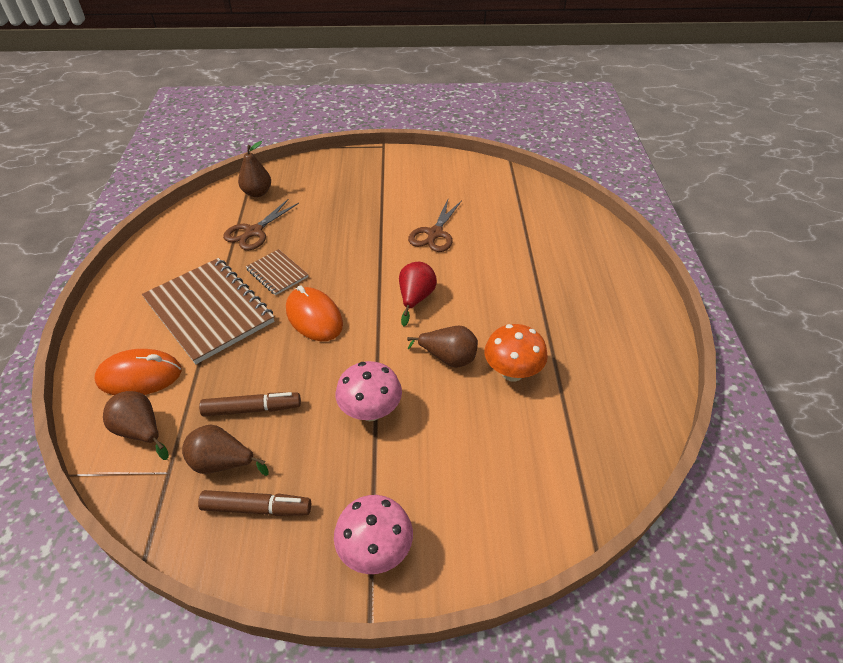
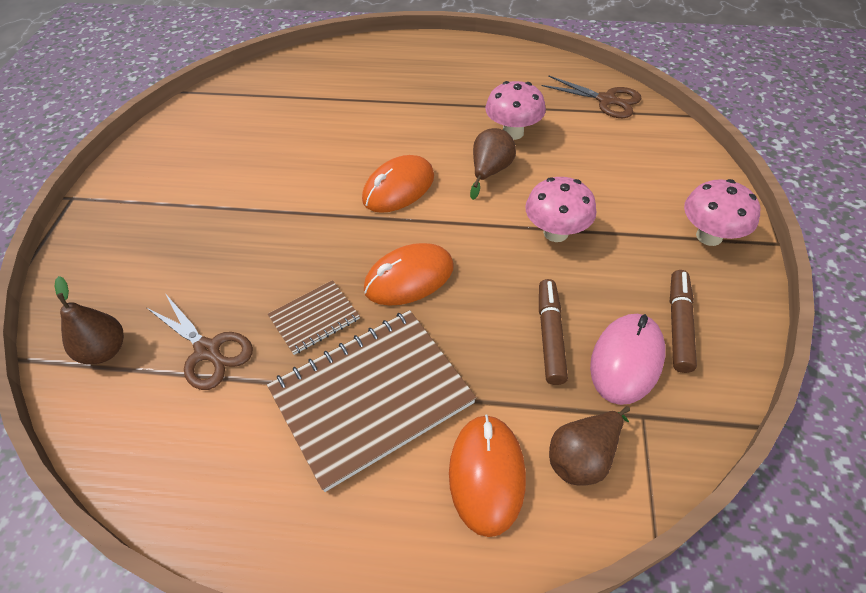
camera: 80 degrees left, 5 degrees up
brown pear [182,424,269,476] -> pink mouse [590,314,665,405]
red pear [399,262,437,326] -> orange mouse [362,155,434,213]
brown scissors [408,200,462,252] -> brown scissors moved to [541,75,641,118]
orange mushroom [484,324,548,381] -> pink mushroom [485,81,546,140]

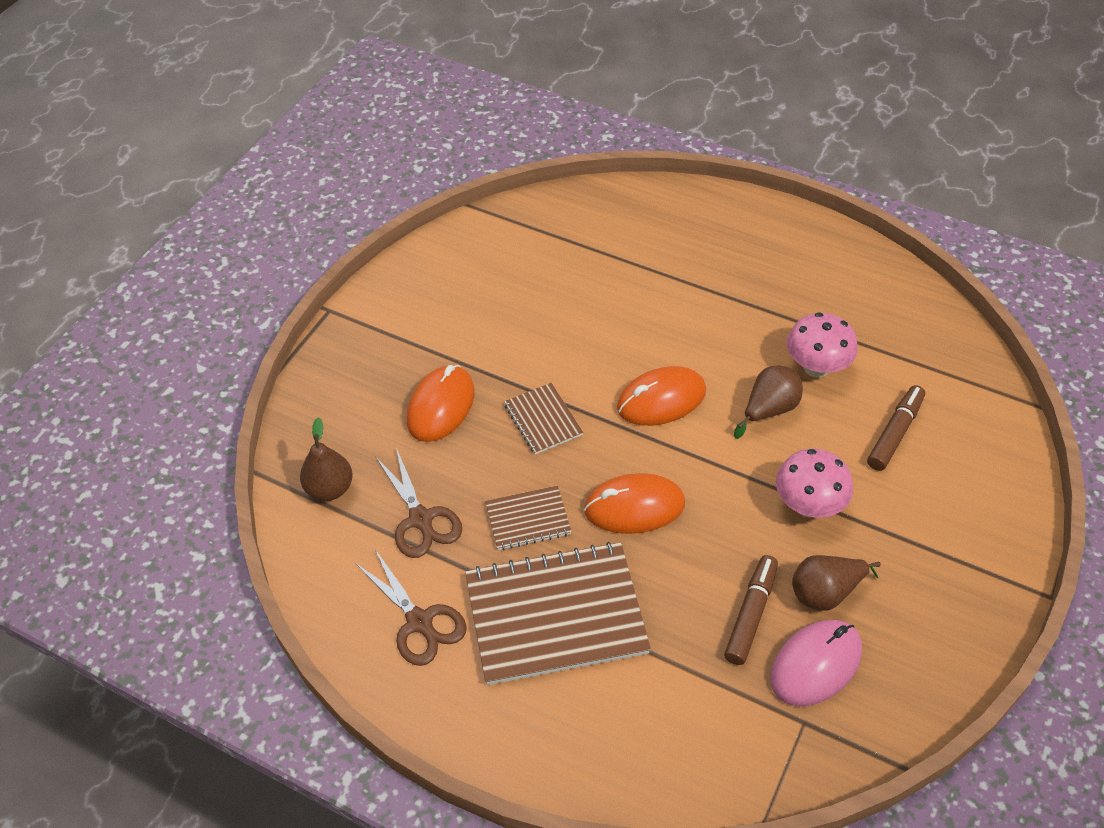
camera: 20 degrees right, 0 degrees up
orange mouse [449,415,526,537] -> orange mouse moved to [406,365,475,442]
brown scissors [541,75,641,118] -> brown scissors moved to [355,550,467,666]
brown pear [549,406,630,485] -> brown pear moved to [792,555,881,610]
brown marker [670,270,697,373] -> brown marker moved to [867,385,925,471]
pink mushroom [684,179,760,246] -> none
none -> brown notebook [504,383,583,454]

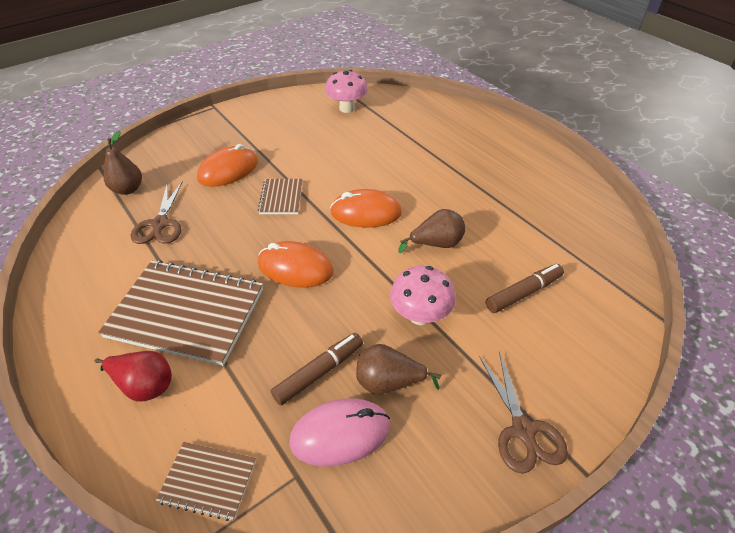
camera: 25 degrees right, 5 degrees down
brown scissors [355,550,467,666] -> brown scissors moved to [479,351,568,474]
brown notebook [485,485,572,550] -> brown notebook moved to [156,442,256,521]
pink mushroom [787,312,858,378] -> pink mushroom moved to [325,70,368,113]
none -> red pear [95,351,172,402]

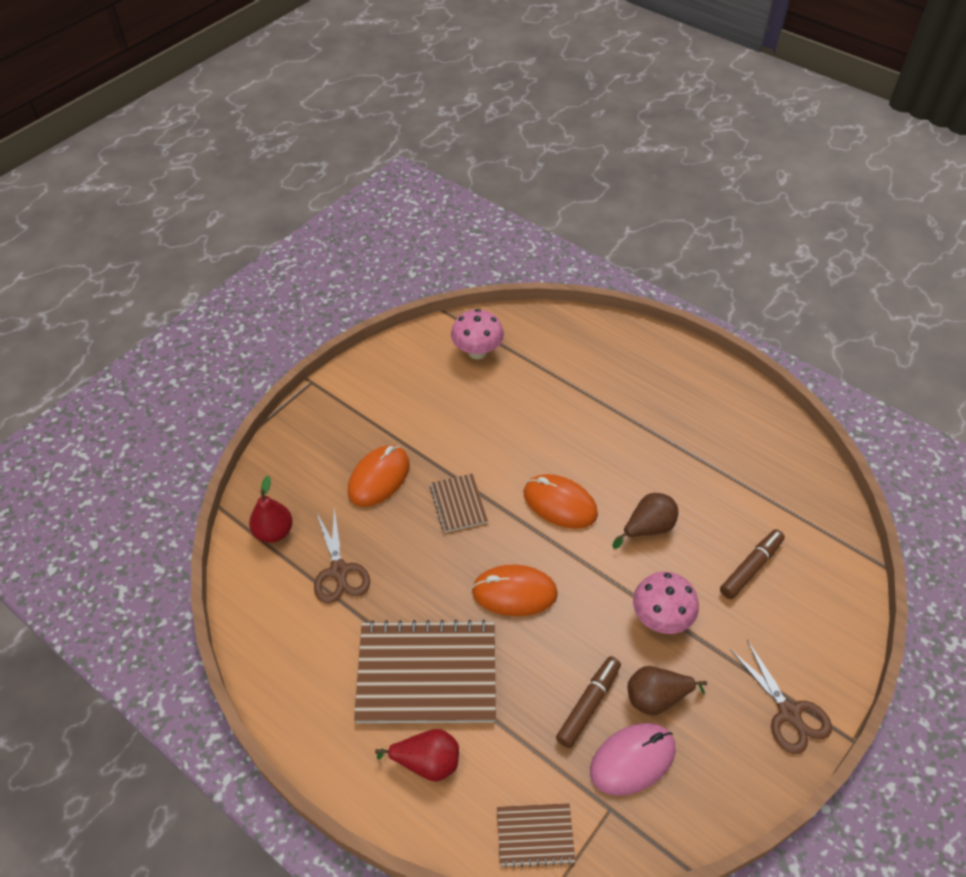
camera: 15 degrees left, 5 degrees up
brown pear [103,130,142,195] -> red pear [249,476,293,543]
orange mouse [330,189,402,228] -> orange mouse turned 45 degrees clockwise [523,474,598,528]

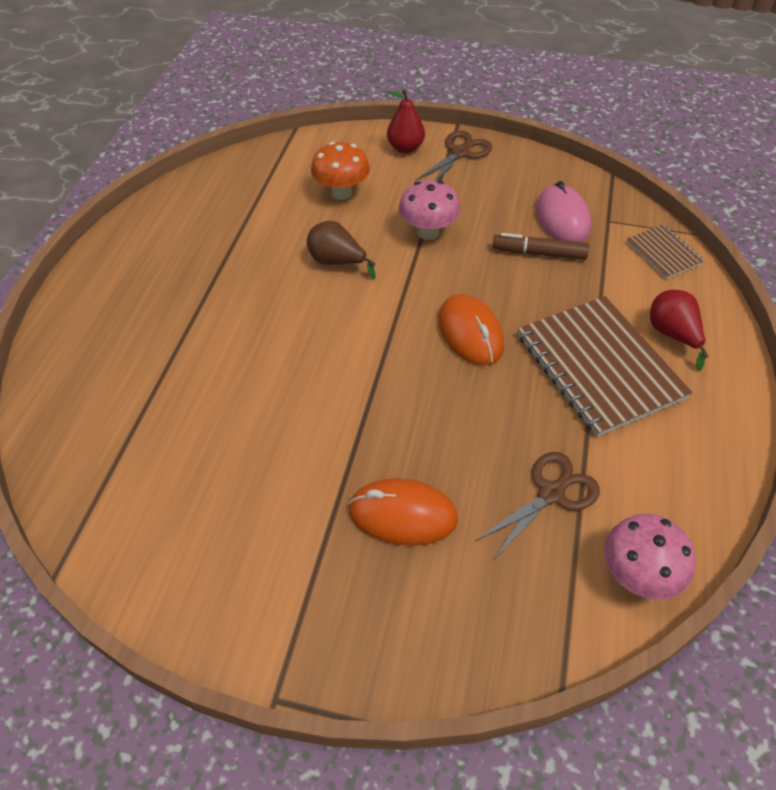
camera: 115 degrees left, 0 degrees up
red pear [249,476,293,543] -> red pear moved to [387,90,425,153]
brown notebook [430,474,488,533] -> none
pink mushroom [451,309,504,359] -> pink mushroom moved to [604,514,696,600]
orange mouse [523,474,598,528] -> none
pink mouse [590,723,676,796] -> pink mouse turned 45 degrees clockwise [536,181,591,242]
brown pear [628,666,707,715] -> none
brown marker [720,529,785,599] -> orange mushroom [311,142,370,200]

